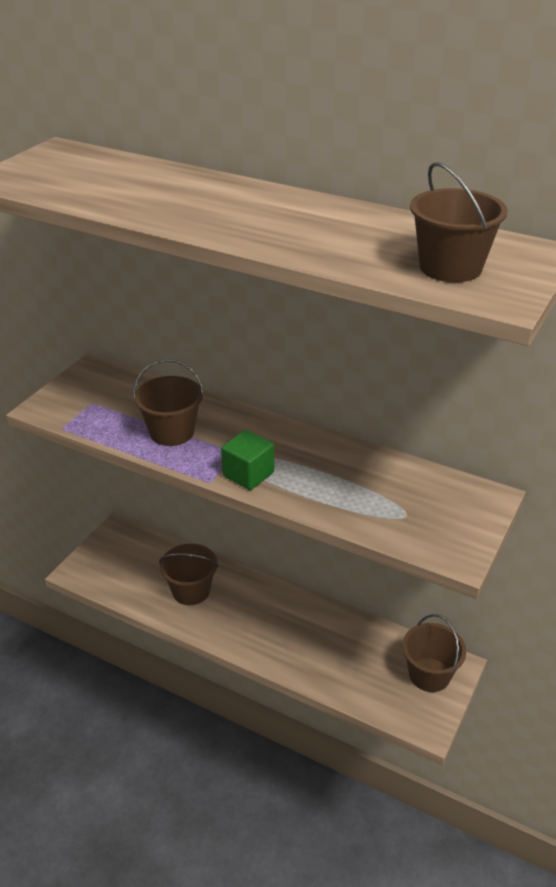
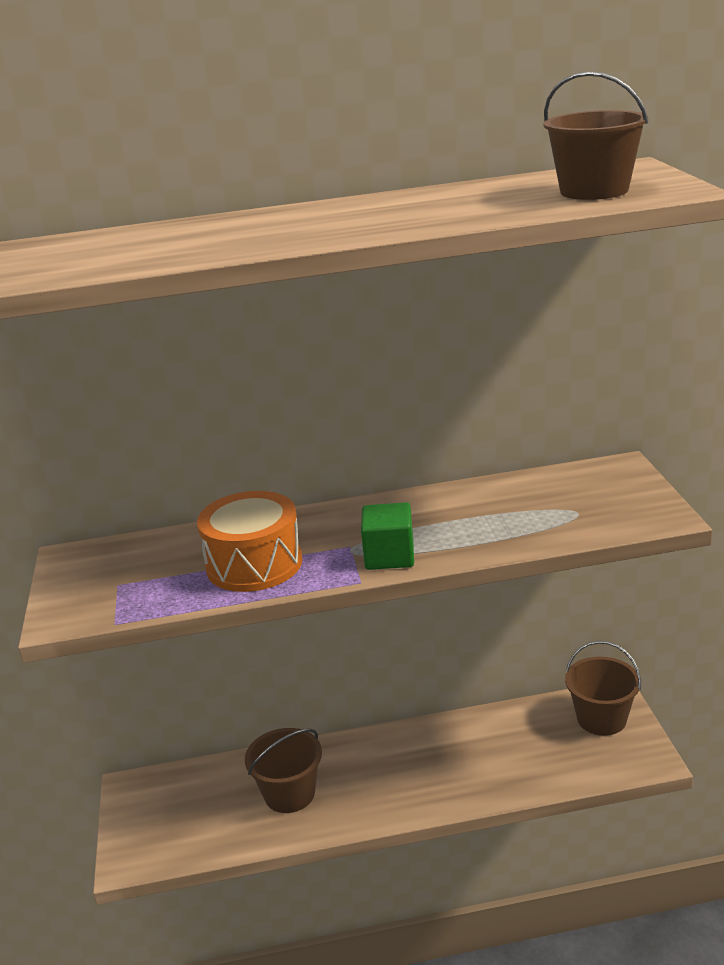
camera: 35 degrees left, 10 degrees down
brown bucket [133,359,204,446] -> orange drum [197,491,302,592]

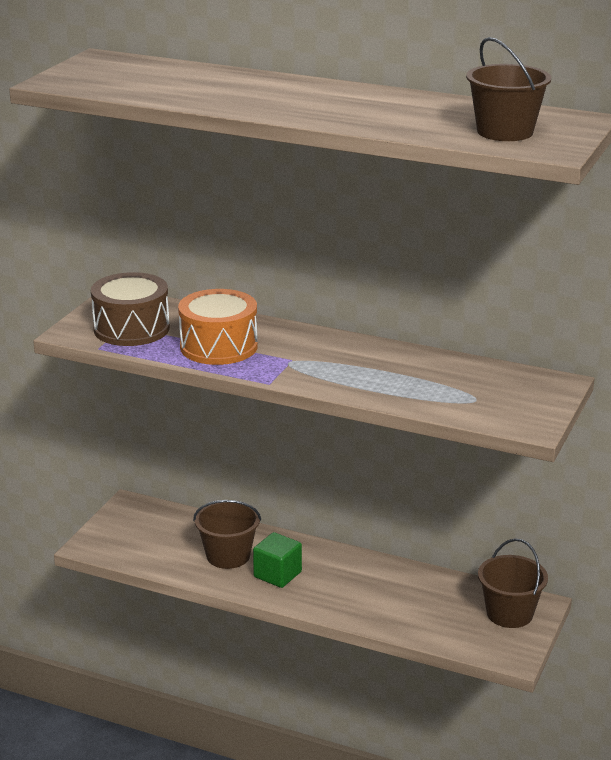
camera: 30 degrees right, 0 degrees up
green cube [361,502,414,570] -> green cube moved to [253,532,302,588]
none -> brown drum [91,272,170,346]

